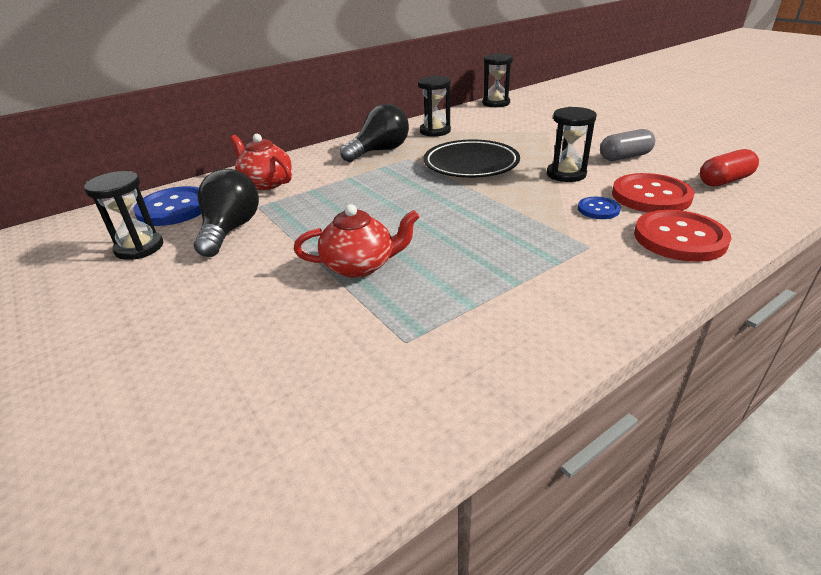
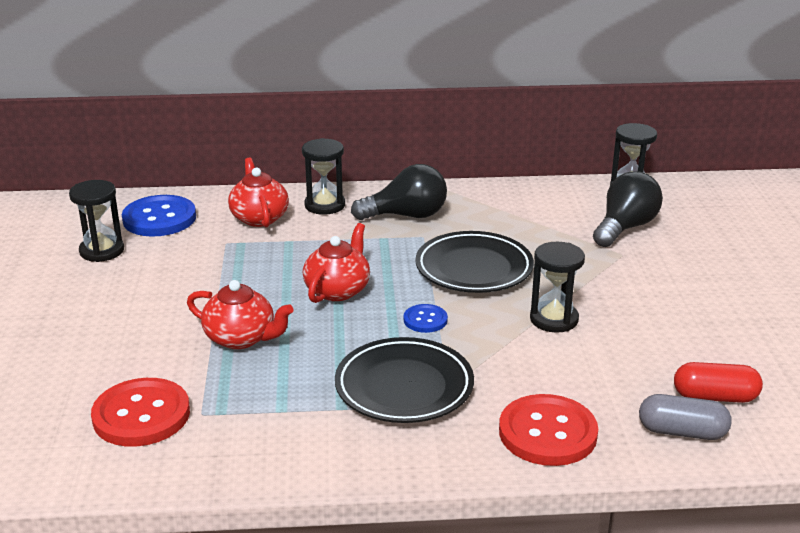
camera: 30 degrees right, 5 degrees down
black light bulb [194,169,259,257] -> black light bulb moved to [593,171,663,247]
black hourglass [418,76,451,137] -> black hourglass moved to [302,138,345,215]
blue button [578,197,621,219] -> blue button moved to [404,304,448,333]
grey capsule [600,129,656,161] -> grey capsule moved to [639,394,732,440]
red button [612,173,694,213] -> red button moved to [91,378,190,447]
none -> red teapot [303,223,370,303]
none -> black plate [335,337,474,423]

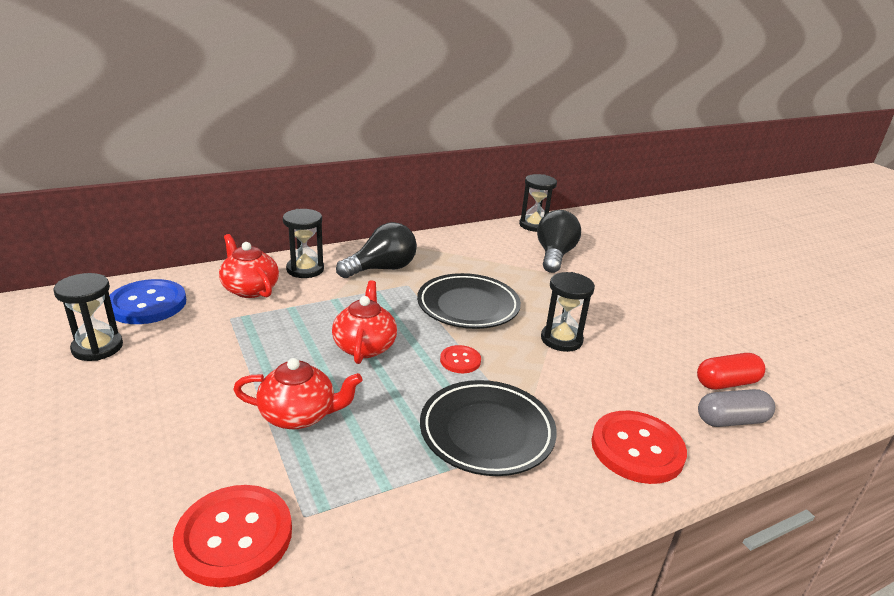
camera: 25 degrees left, 0 degrees up
blue button [404,304,448,333] -> red button [440,345,481,373]

